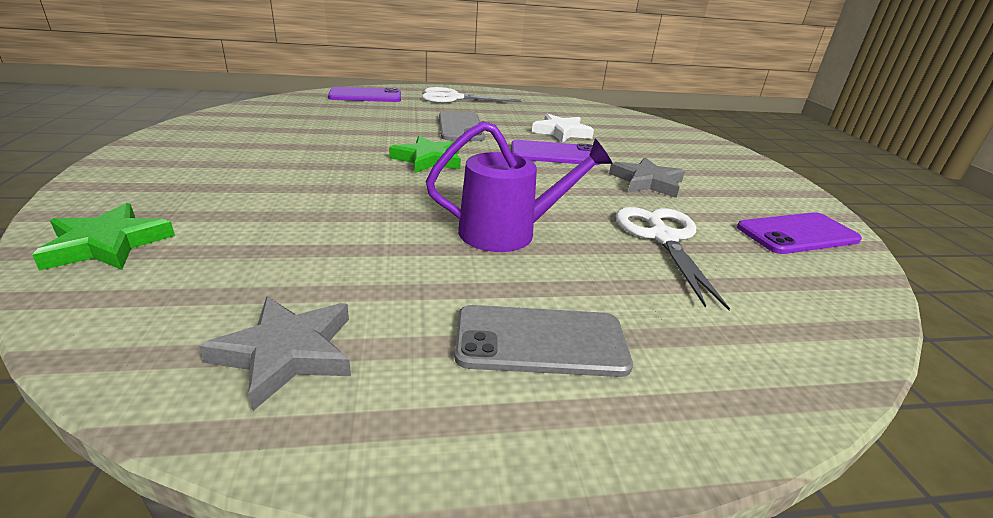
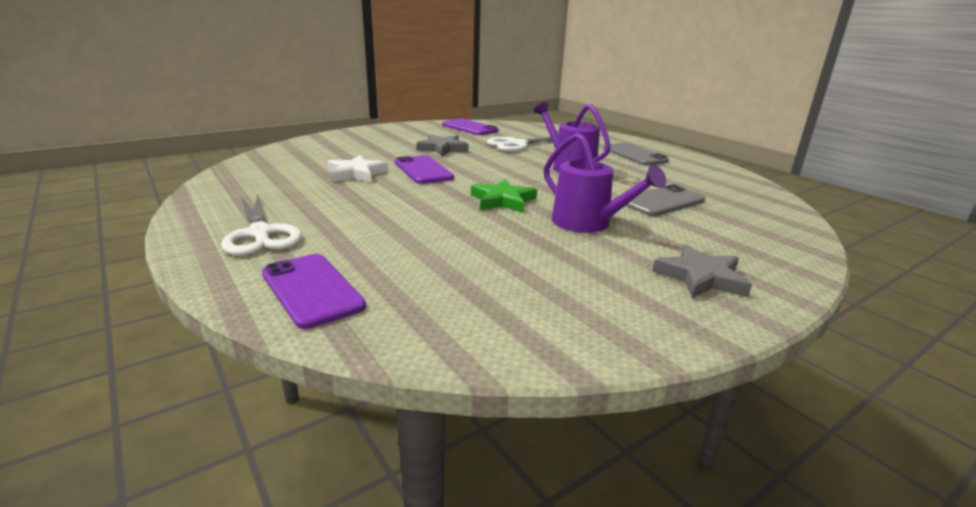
camera: 115 degrees left, 5 degrees down
green star [32,203,175,271] -> none
grey star [199,296,351,411] -> grey star moved to [652,244,752,298]
grey phone [439,111,485,141] -> grey phone moved to [625,184,705,216]
none -> purple watering can [544,133,666,233]

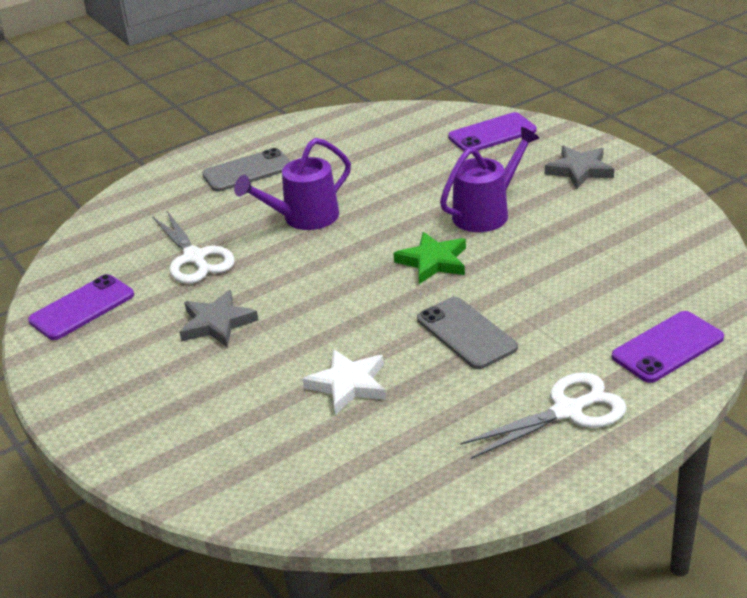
camera: 85 degrees left, 10 degrees up
purple phone [395,155,454,184] -> purple phone moved to [448,112,537,151]
grey phone [625,184,705,216] -> grey phone moved to [417,297,518,369]

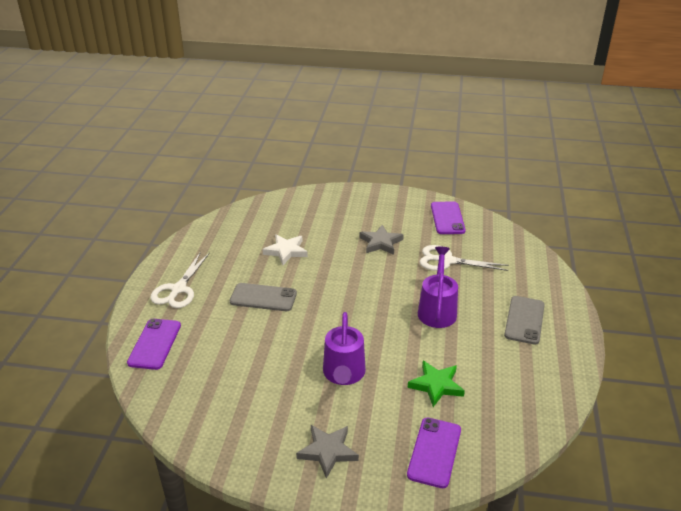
camera: 130 degrees right, 0 degrees up
green star [393,232,466,284] -> green star moved to [408,361,465,407]

